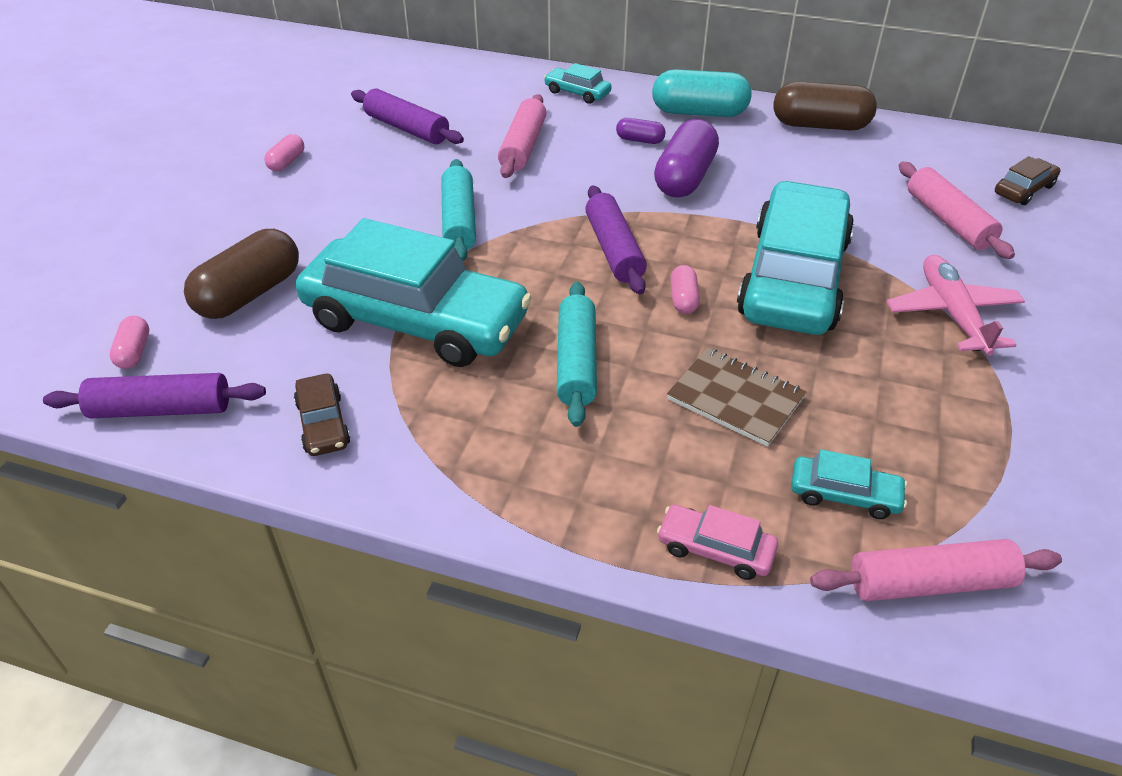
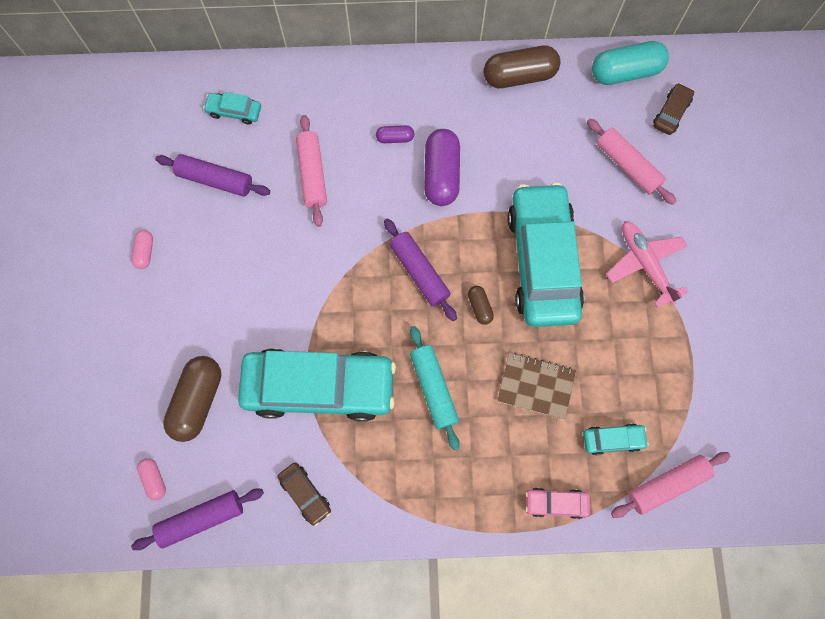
camera: 20 degrees left, 30 degrees up
turquoise rolling pin [441,159,476,262] -> none
turquoise car [544,63,612,104] -> turquoise car moved to [203,92,261,125]
turquoise capsule [652,69,752,117] -> turquoise capsule moved to [592,41,669,85]
pink capsule [670,265,700,314] -> brown capsule [468,286,494,325]

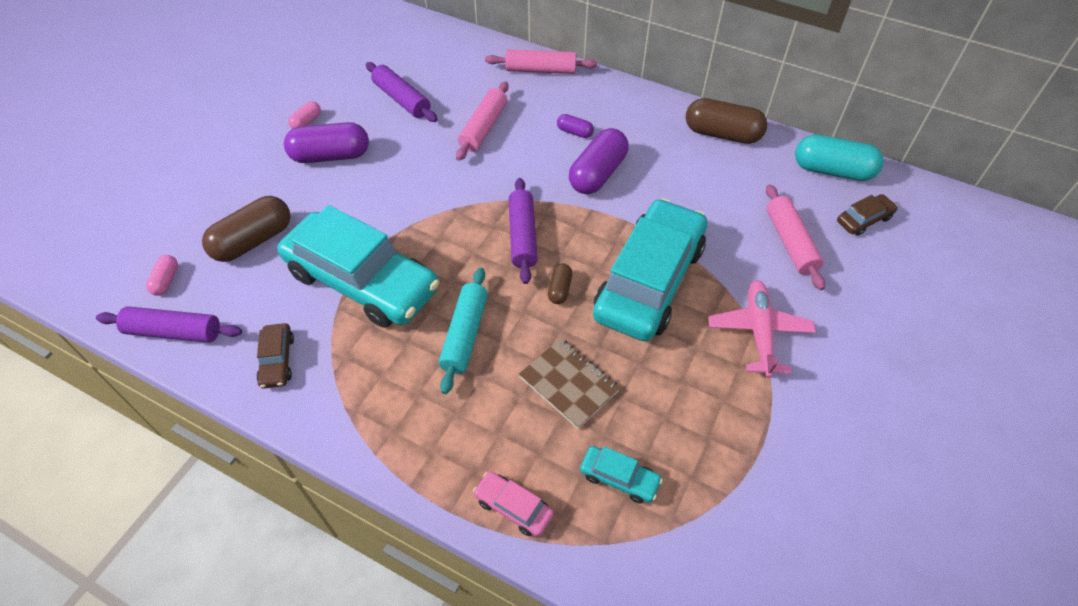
camera: 30 degrees right, 20 degrees down
turquoise car [203,92,261,125] -> none
pink rolling pin [611,452,730,518] -> pink rolling pin moved to [485,49,597,74]
none -> purple capsule [284,122,369,163]

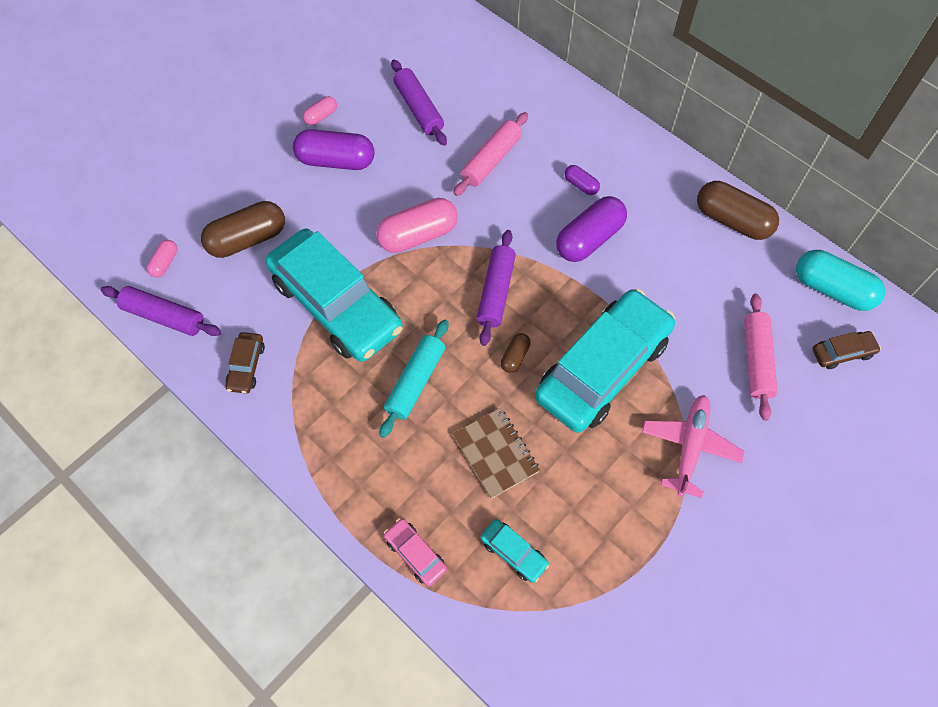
camera: 15 degrees right, 10 degrees up
pink rolling pin [485,49,597,74] -> none
none -> pink capsule [376,198,458,253]

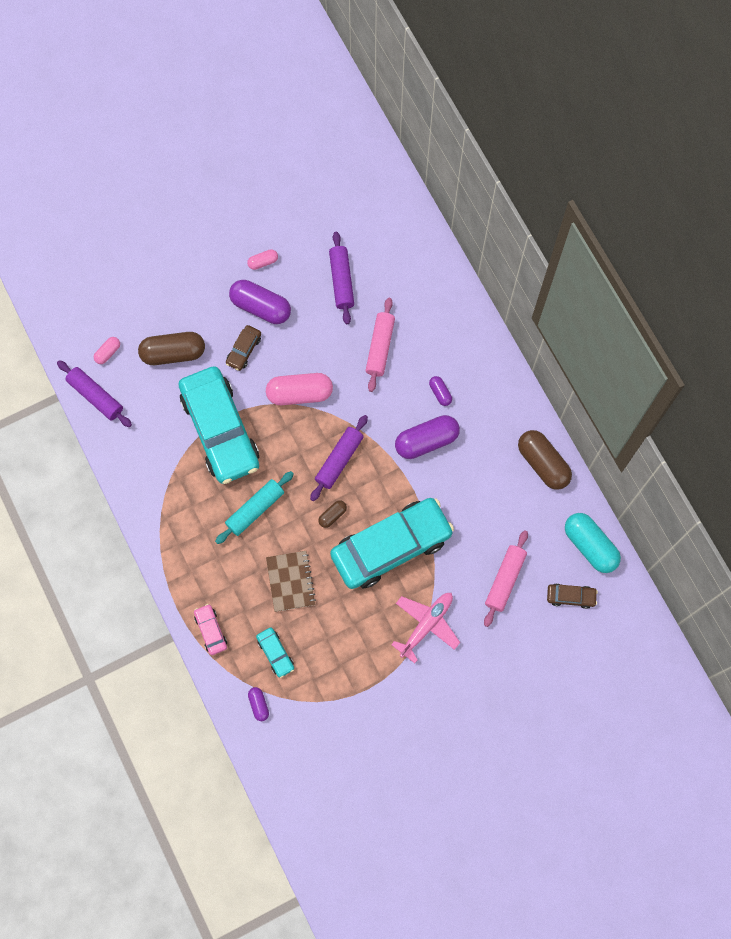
camera: 20 degrees right, 10 degrees up
brown car [225,332,265,394] -> brown car moved to [226,325,261,371]
pink rolling pin [453,112,528,196] -> pink rolling pin turned 45 degrees counterclockwise [365,298,395,392]
none -> purple capsule [248,687,269,721]

